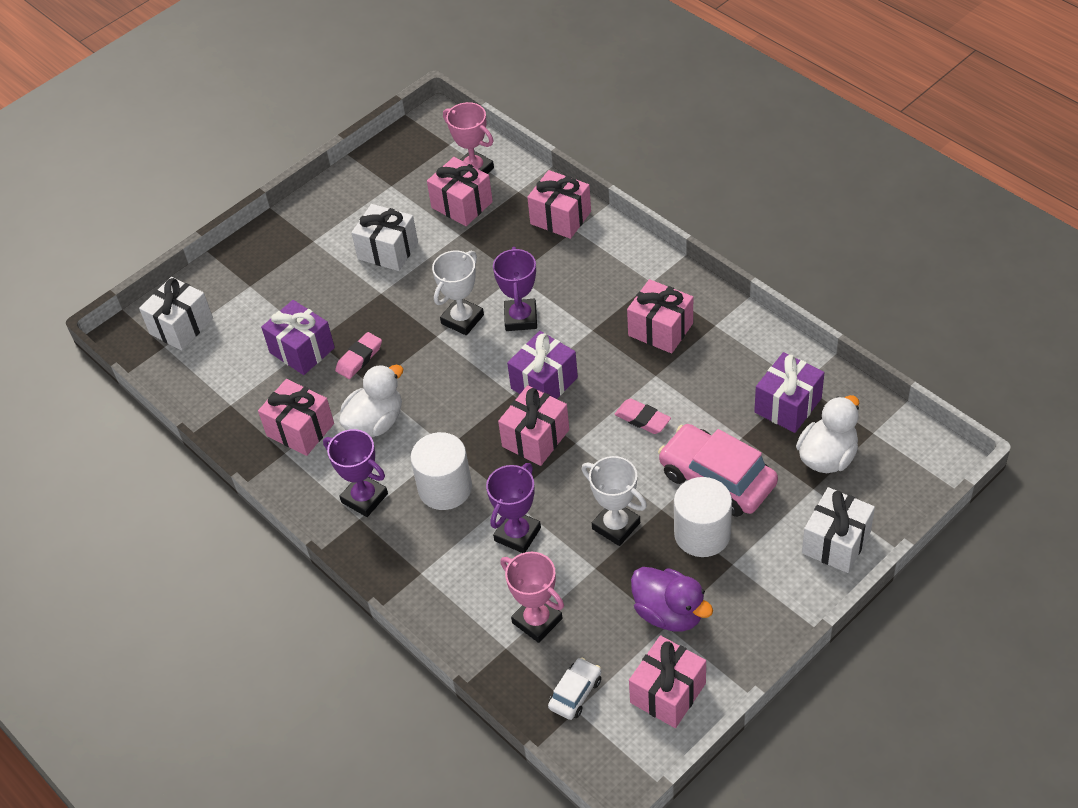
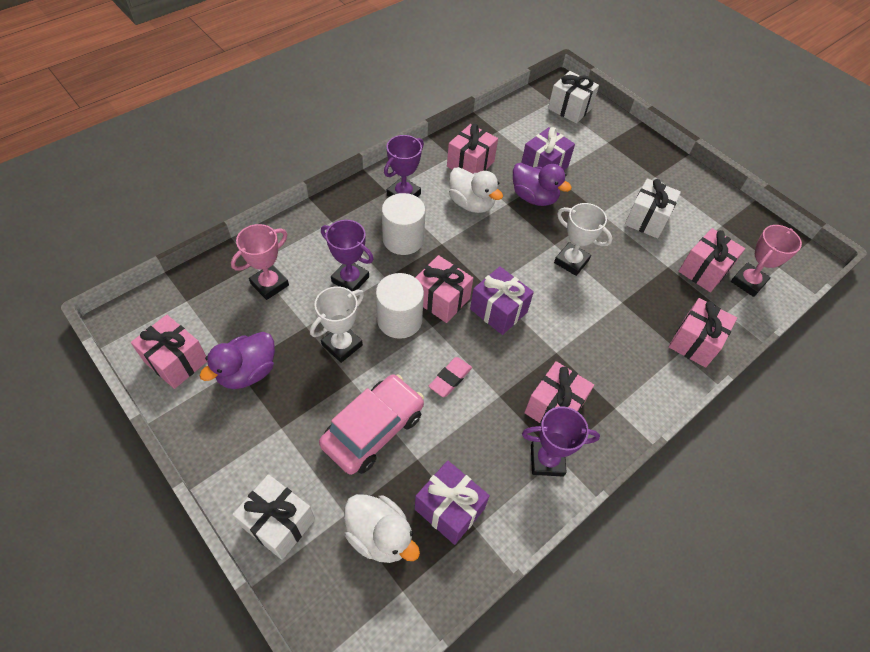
camera: 85 degrees right, 5 degrees up
pink eraser [335,332,382,379] -> purple duck [513,163,572,206]
purple trophy [493,247,537,331] -> purple trophy moved to [522,406,600,477]
white car [548,658,601,720] -> none
white cylinder [674,477,732,557] -> white cylinder moved to [376,273,424,339]

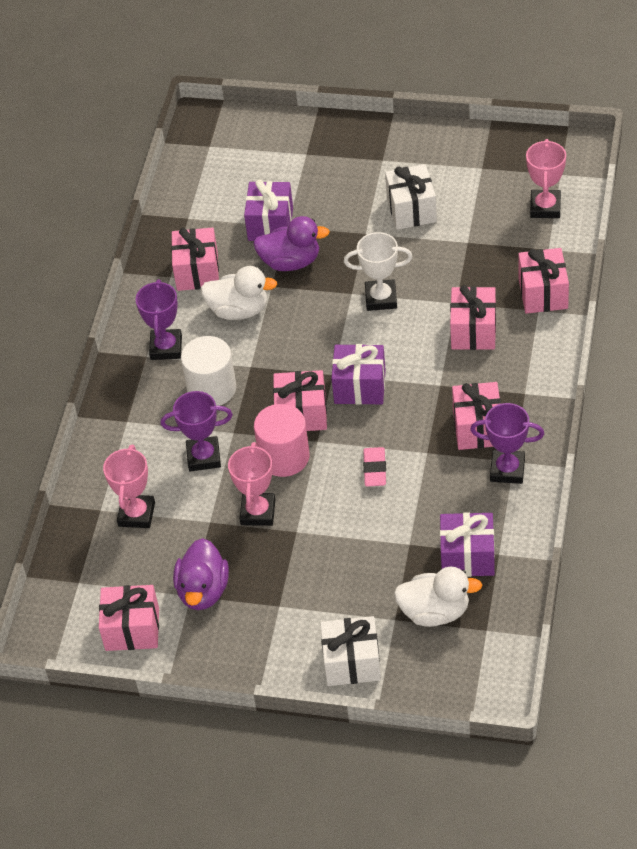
camera: 30 degrees left, 5 degrees down
white trophy [310,286,364,363] -> pink trophy [228,442,275,526]
pink car [319,374,424,475] -> none
white cylinder [376,273,424,339] -> pink cylinder [254,404,310,477]
purple trophy [522,406,600,477] -> purple trophy turned 45 degrees clockwise [470,403,544,484]
white gift [548,71,599,123] -> none
pink gift [678,228,745,292] -> pink gift moved to [450,285,496,350]

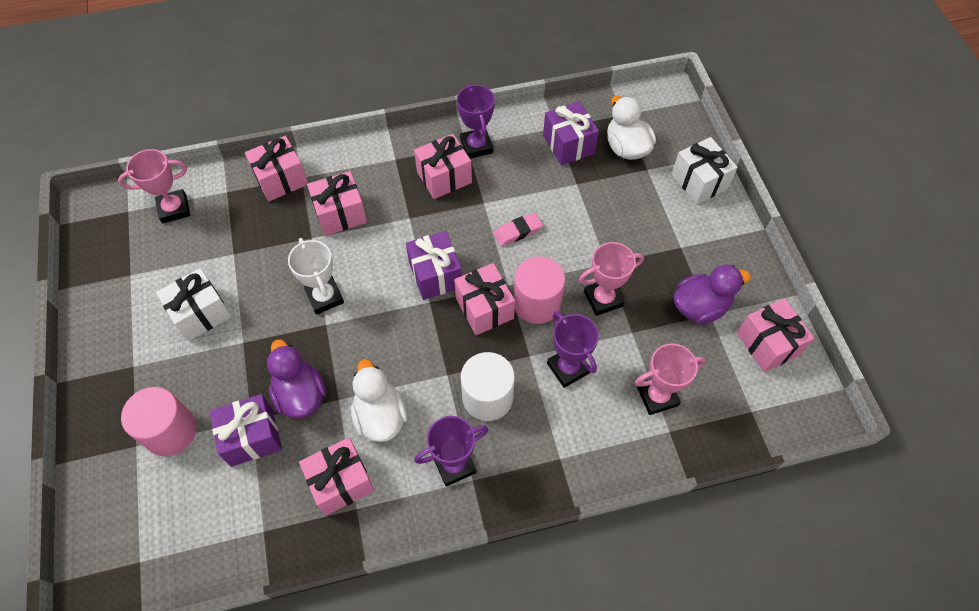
camera: 120 degrees left, 10 degrees up
none -> pink cylinder [121,387,196,456]

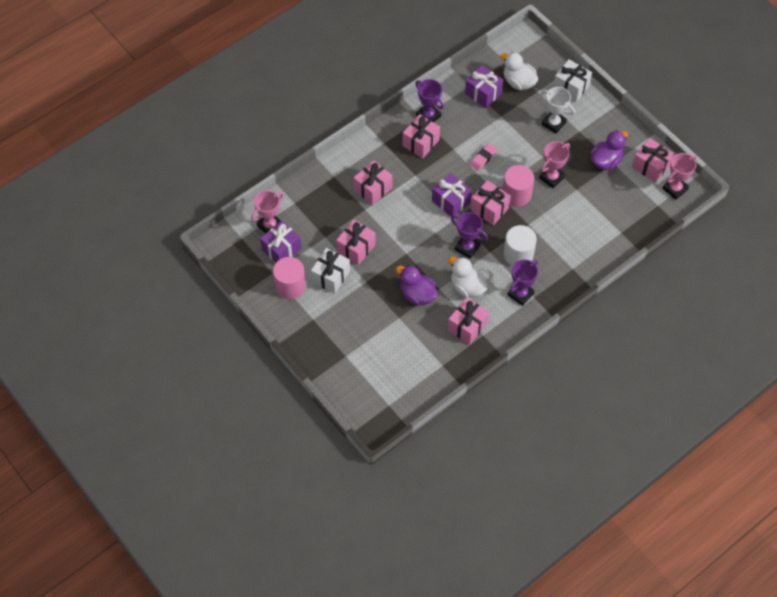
camera: 25 degrees left, 0 degrees up
pink cylinder [121,387,196,456] -> pink cylinder moved to [273,257,306,299]
purple gift [210,394,282,467] -> purple gift moved to [260,221,302,263]
pink gift [245,136,308,201] -> pink gift moved to [336,219,376,265]
white trophy [288,238,344,315] -> white trophy moved to [541,87,575,134]
purple trophy [547,311,599,388] -> purple trophy moved to [451,212,488,259]
pink trophy [635,344,706,415] -> pink trophy moved to [662,153,697,200]

